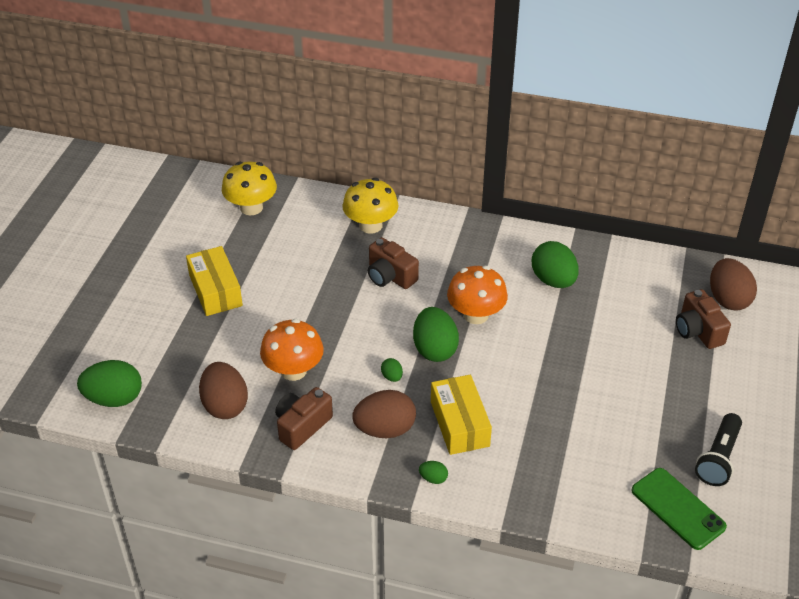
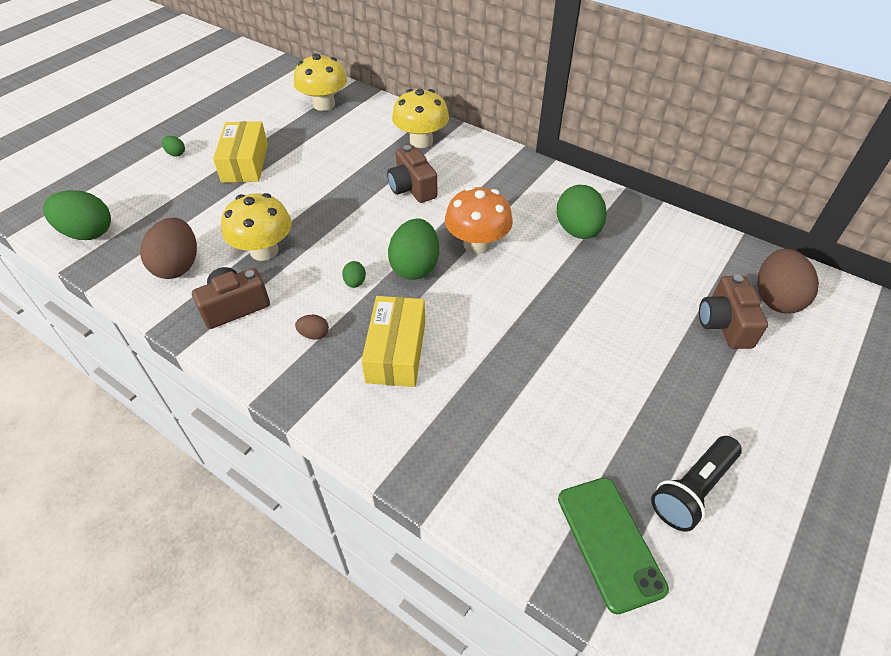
camera: 20 degrees right, 5 degrees up
orange mushroom [260,319,324,381] -> yellow mushroom [221,193,292,261]
brown egg [352,390,416,438] -> brown egg [295,315,329,340], size x0.45
green egg [419,461,448,484] -> green egg moved to [162,136,185,157]

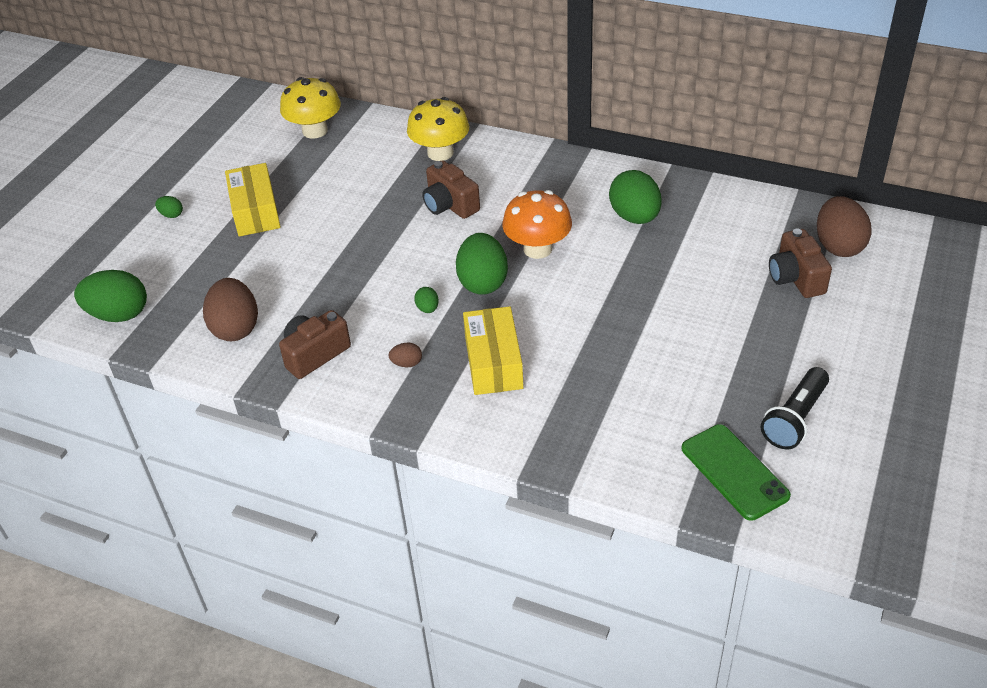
camera: 10 degrees left, 5 degrees down
yellow mushroom [221,193,292,261] -> none

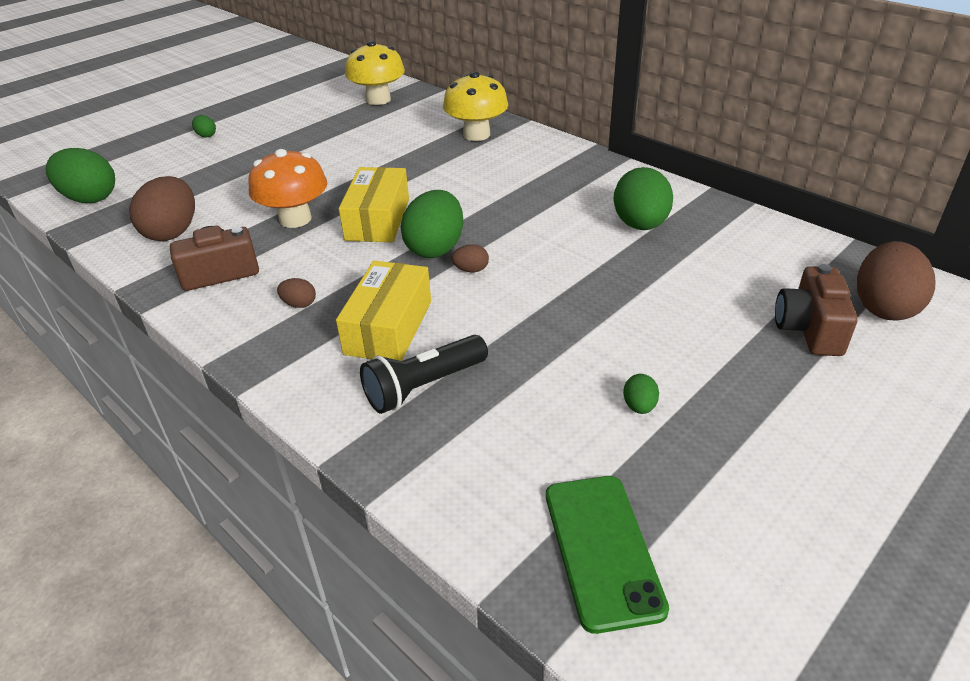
camera: 20 degrees right, 5 degrees down
yellow box [225,163,281,237] -> yellow box moved to [339,167,409,242]
green egg [414,287,439,313] -> green egg moved to [623,374,659,414]
brown camera [422,160,480,219] -> none
orange mushroom [502,190,572,259] -> orange mushroom moved to [248,149,327,228]
black flashlight [761,367,829,449] -> black flashlight moved to [360,335,488,414]
none -> brown egg [451,244,489,272]

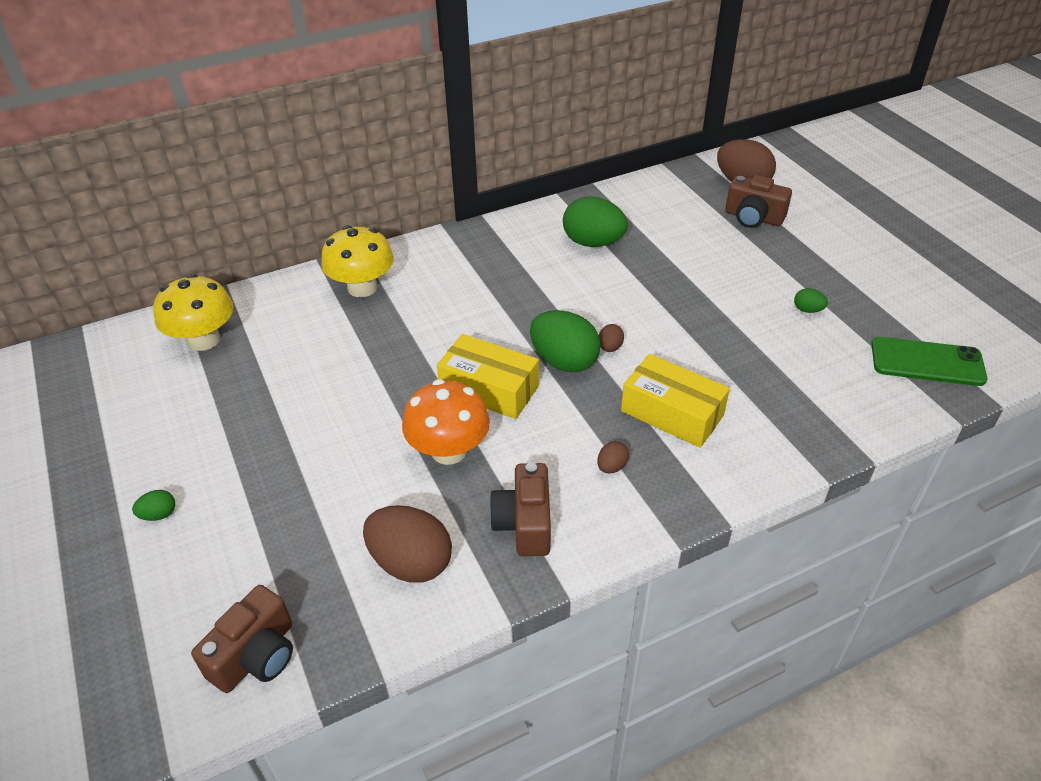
camera: 70 degrees left, 5 degrees up
green egg [46,148,115,203] -> brown camera [191,585,293,693]
black flashlight [360,335,488,414] -> none

